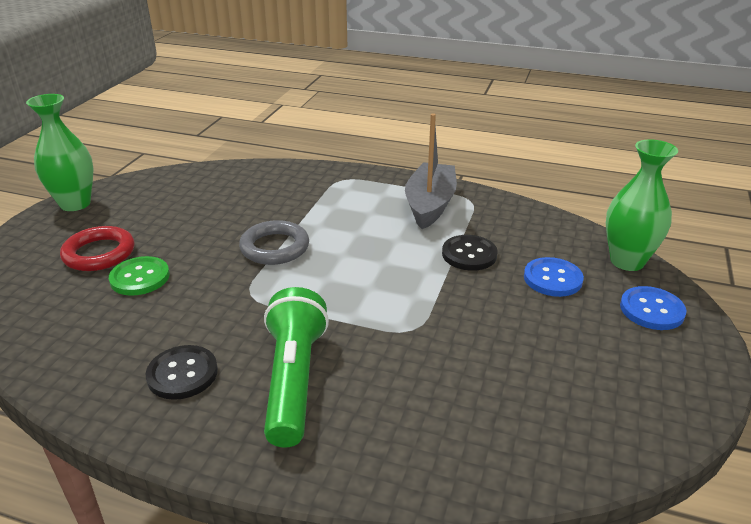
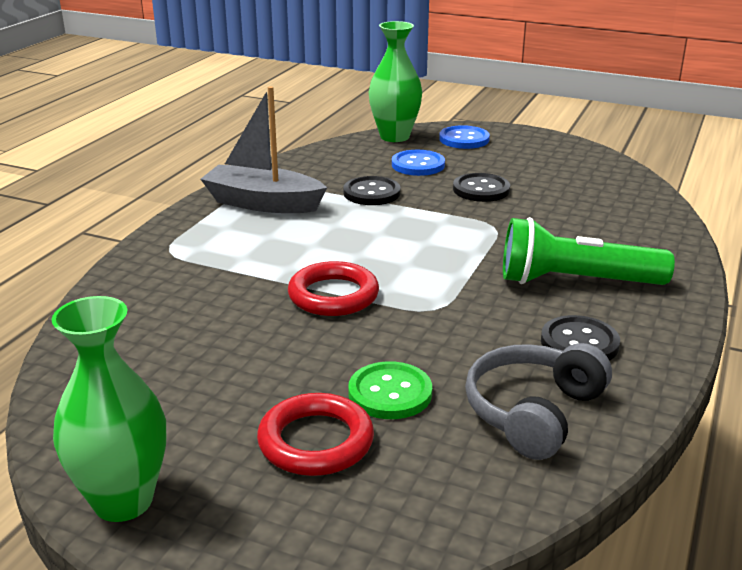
camera: 85 degrees left, 5 degrees down
grey ring [239,220,309,265] -> red ring [288,261,379,316]
none -> black button [453,173,510,202]
none -> grey headphones [465,343,612,460]

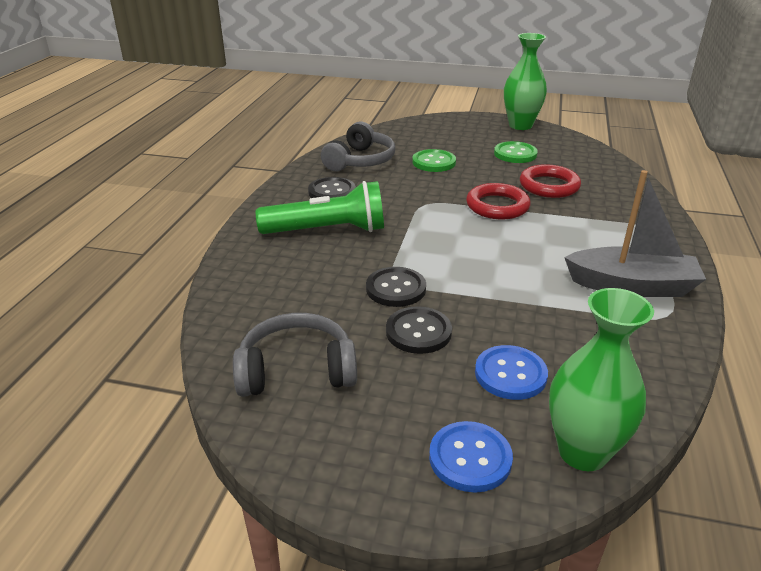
camera: 170 degrees right, 5 degrees up
red ring [257,393,374,476] -> red ring moved to [520,164,581,198]
black button [343,176,400,205] -> black button moved to [366,267,426,307]
none -> grey headphones [233,313,357,397]
none -> green button [494,141,538,163]

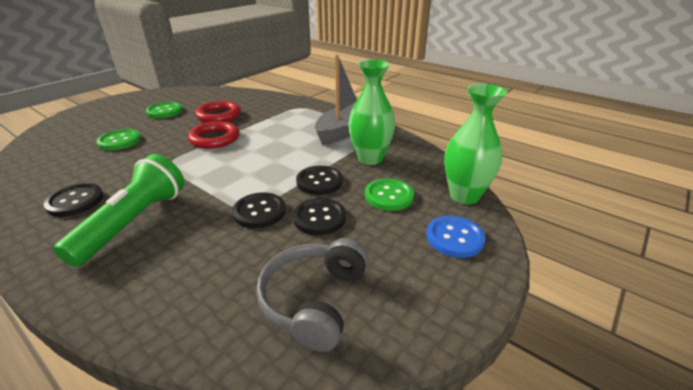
camera: 65 degrees left, 0 degrees up
grey headphones [321,122,395,171] -> none
blue button [475,345,548,400] -> green button [365,178,414,211]
green vase [504,33,547,130] -> green vase moved to [348,59,395,165]
none -> black button [296,166,343,195]

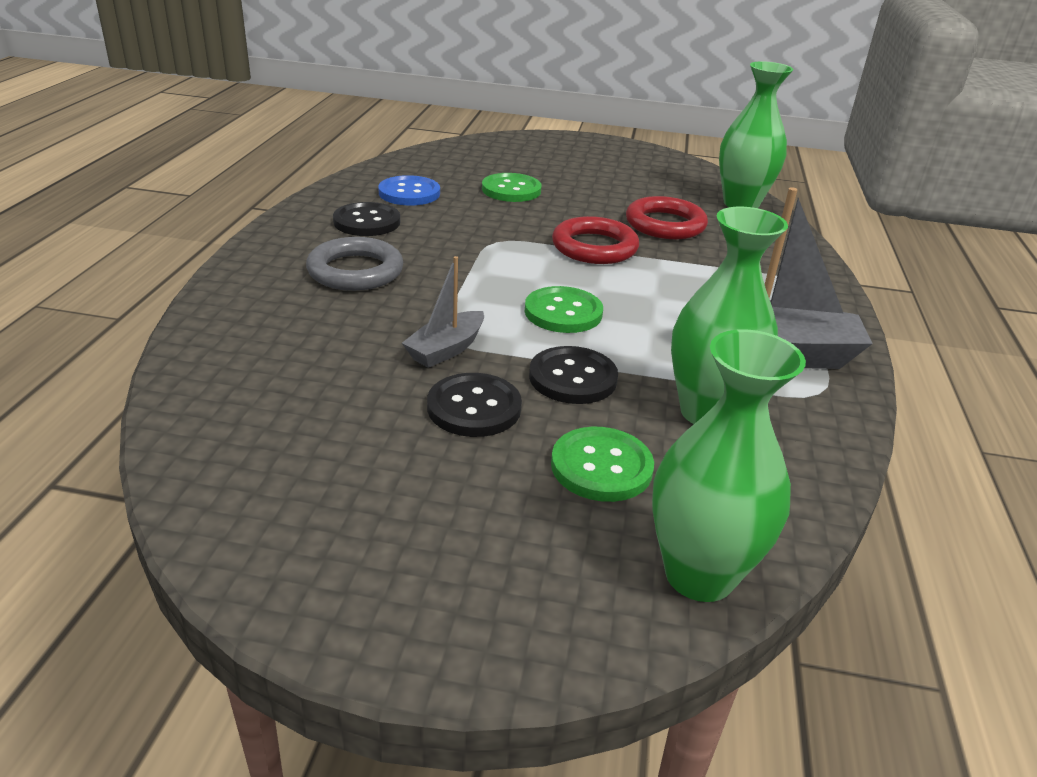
camera: 60 degrees right, 0 degrees up
green flashlight [53,154,184,267] -> grey ring [306,237,403,291]
green button [146,102,182,118] -> green button moved to [525,286,603,333]
black button [232,192,285,228] -> grey boat [402,256,484,368]
grey headphones [256,238,369,352] -> none
blue button [426,215,486,258] -> blue button moved to [378,175,440,205]
none -> green vase [719,61,793,208]

